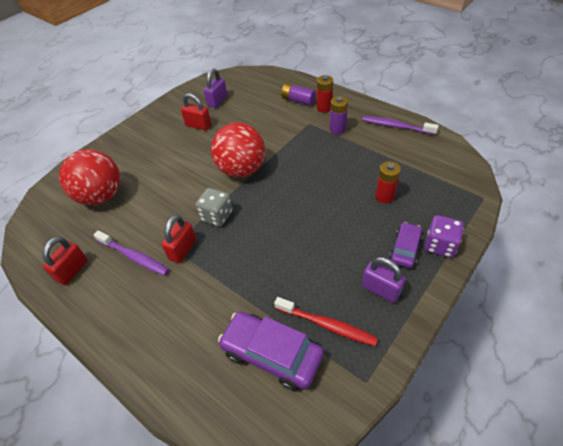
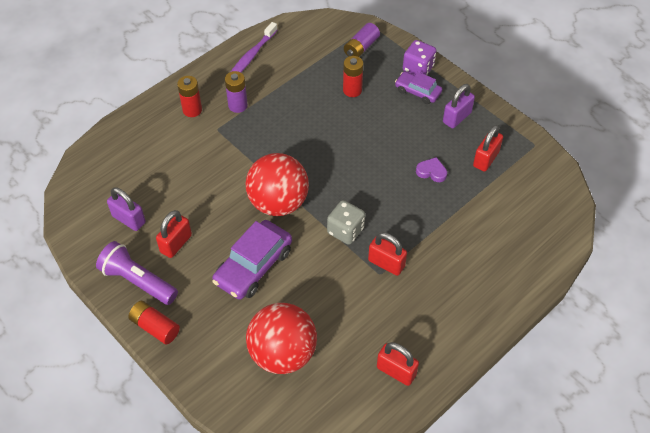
camera: 85 degrees left, 5 degrees up
purple toothbrush [94,231,169,276] -> none
purple car [218,311,324,391] -> purple car moved to [212,220,292,300]
red toothbrush [274,297,378,346] -> red padlock [473,125,503,172]
purple battery [281,83,316,106] -> purple battery moved to [344,23,380,57]
none -> purple flashlight [96,241,178,305]
none -> red battery [128,301,180,345]
none -> purple heart [416,157,447,182]

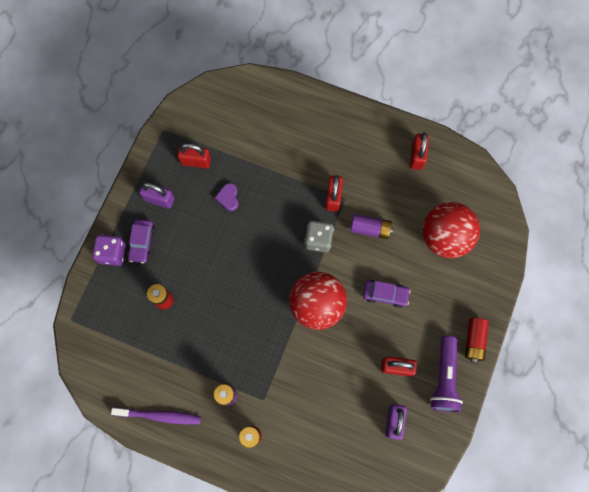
camera: 115 degrees left, 20 degrees up
purple car [212,220,292,300] -> purple car [363,280,411,308], size x0.60
purple battery [344,23,380,57] -> purple battery moved to [351,214,393,239]

